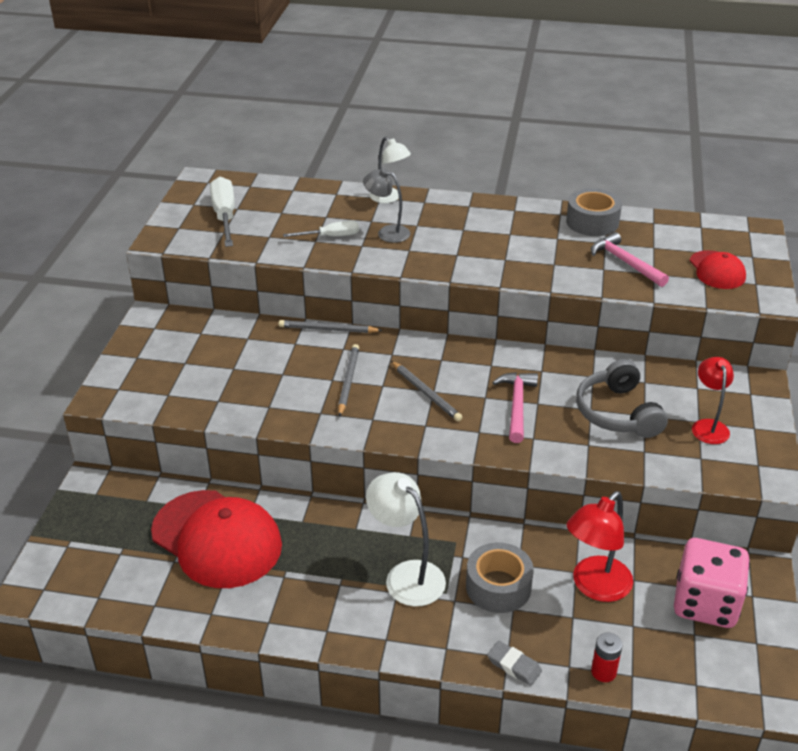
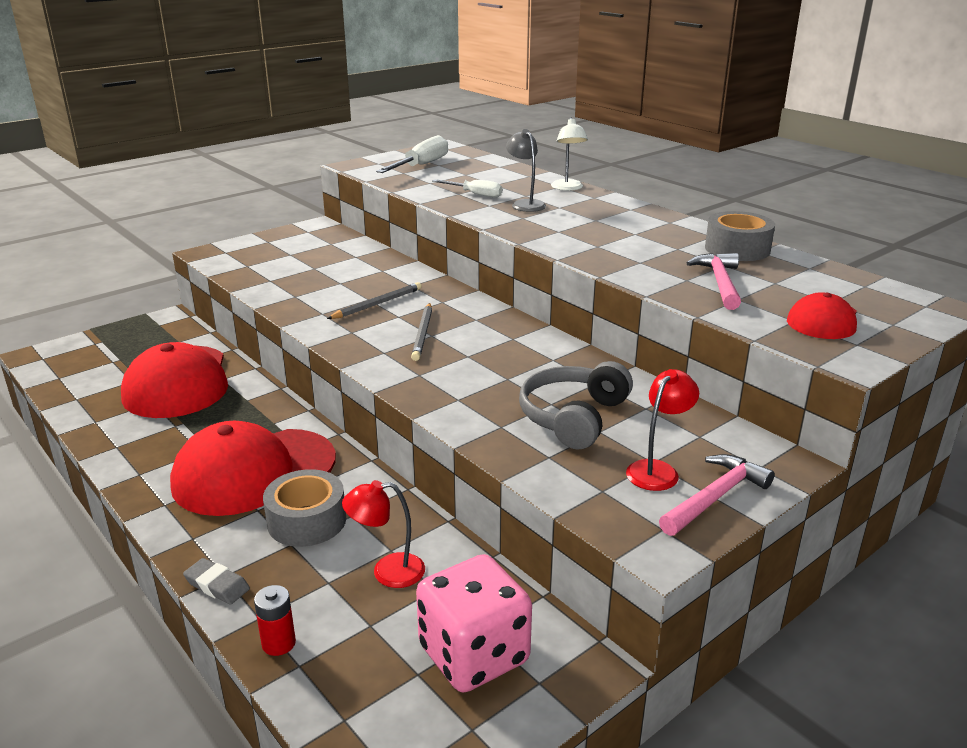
camera: 40 degrees right, 10 degrees down
grey pencil [278,320,383,333] -> none
white lamp [366,472,446,607] -> red cap [170,421,336,516]
grey eraser [487,641,542,686] -> grey eraser turned 45 degrees counterclockwise [183,558,250,605]
pink hammer [492,372,538,443] -> pink hammer moved to [659,454,775,536]
red lamp [566,491,633,602] -> red lamp [342,480,425,588], size x0.67

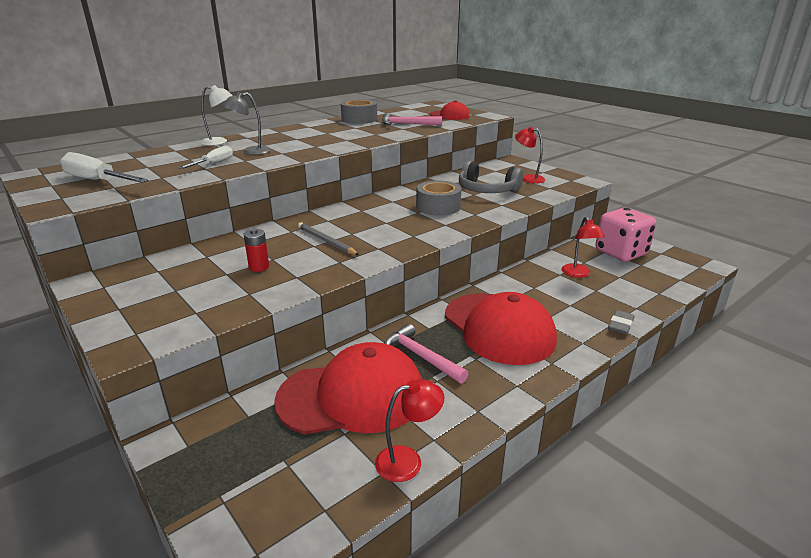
camera: 90 degrees left, 0 degrees up
red battery [254,585,296,656] -> red battery moved to [243,229,269,272]
grey tape [263,469,346,547] -> grey tape moved to [416,181,462,216]
grey pencil [411,303,432,361] -> none
pink hammer [659,454,775,536] -> pink hammer moved to [384,324,469,383]
none -> red lamp [375,379,445,482]

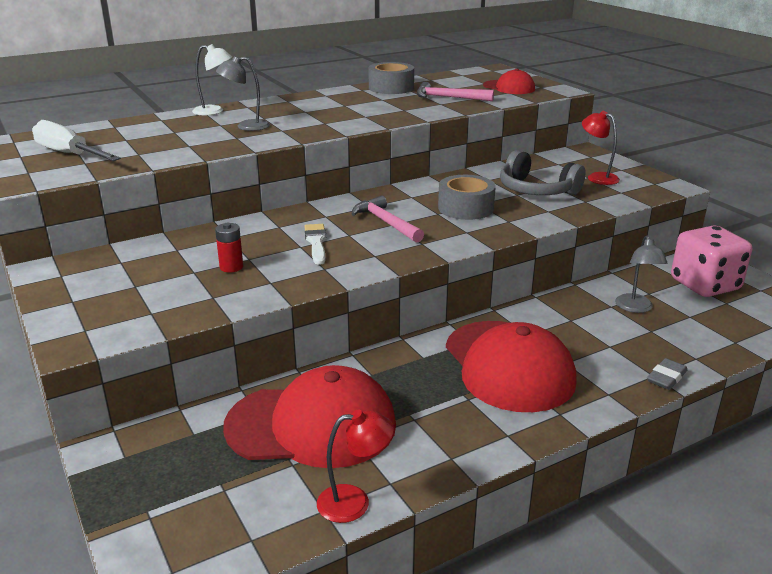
camera: 10 degrees right, 0 degrees up
white screwdriver [178,146,233,169] -> none
grey pencil [298,222,359,255] -> white brush [304,224,326,265]
pink hammer [384,324,469,383] -> pink hammer moved to [352,196,424,243]
red lamp [562,217,605,278] -> grey lamp [615,236,668,313]

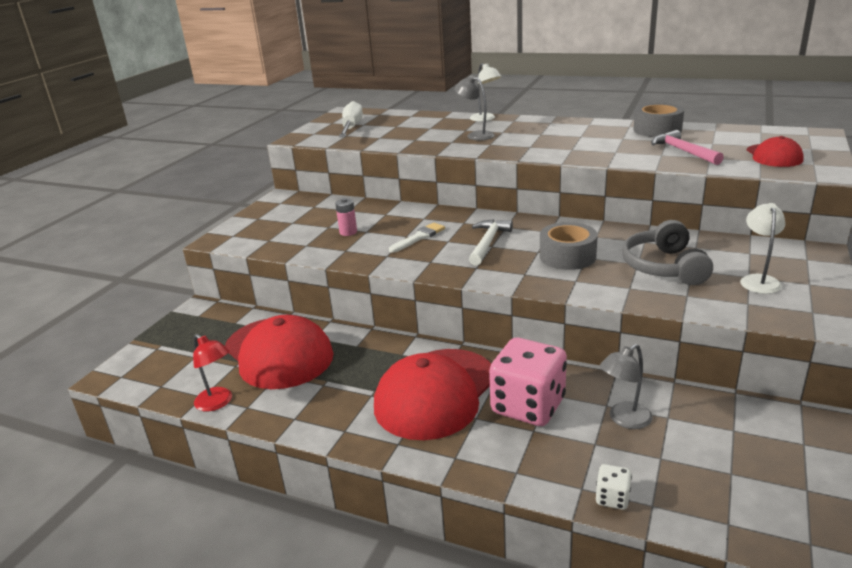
camera: 55 degrees right, 0 degrees up
red battery [215,223,243,273] -> pink battery [335,198,357,236]
pink hammer [352,196,424,243] -> white hammer [469,219,513,266]
red lamp [582,111,620,185] -> white lamp [740,203,785,294]
grey eraser [647,358,687,390] -> none
pink dice [671,225,752,297] -> pink dice moved to [489,338,567,426]
none -> white dice [596,464,632,510]

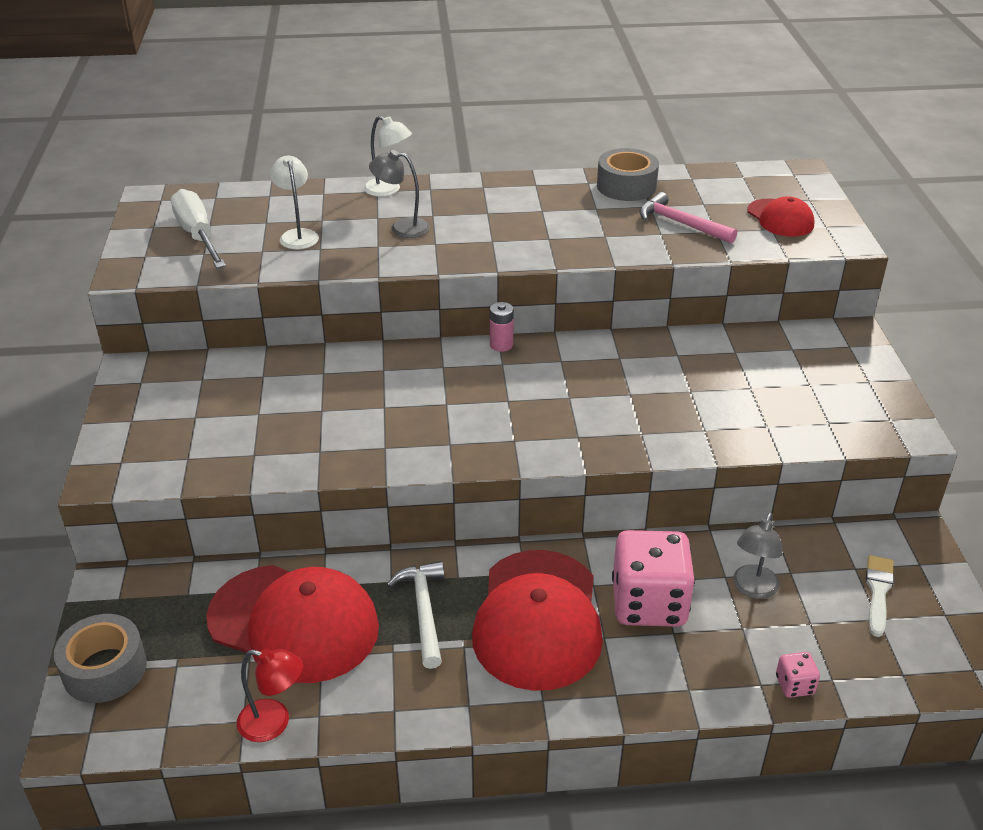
camera: 30 degrees left, 10 degrees up
pink battery [335,198,357,236] -> pink battery moved to [490,302,514,352]
white brush [389,223,445,253] -> white brush moved to [866,555,894,637]
white hammer [469,219,513,266] -> white hammer moved to [387,561,444,669]
grey tape [540,222,598,270] -> grey tape moved to [54,614,147,703]
white dice [596,464,632,510] -> pink dice [776,652,820,698]
grey headphones [622,220,713,285] -> none
white lamp [740,203,785,294] -> white lamp moved to [270,155,319,250]

